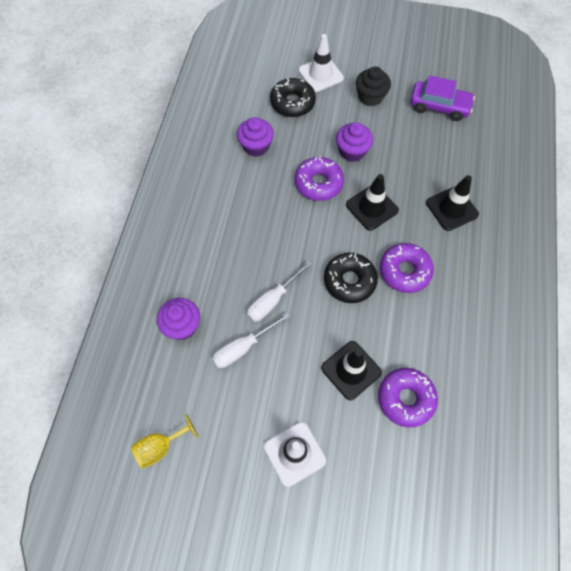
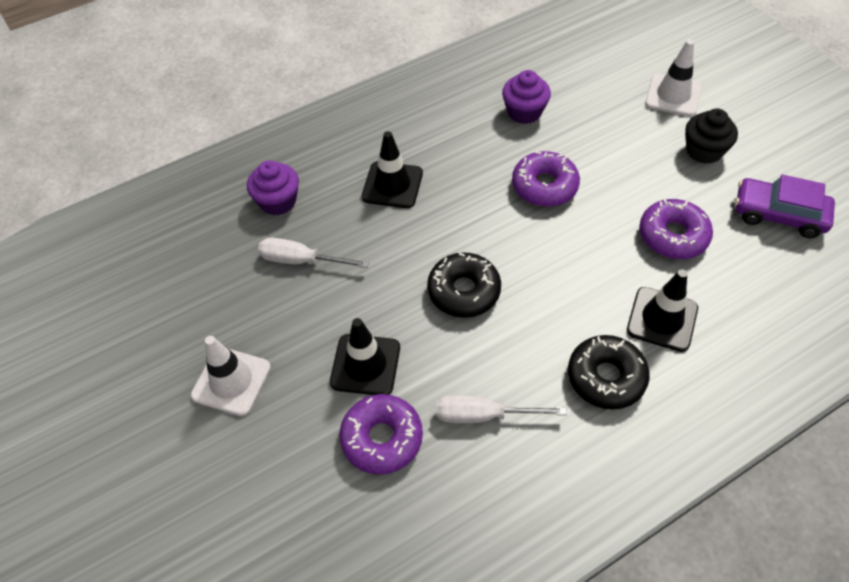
camera: 50 degrees right, 10 degrees down
yellow goblet [131,414,199,469] -> none
white screwdriver [247,260,312,322] -> white screwdriver moved to [436,395,567,423]
black donut [270,78,316,117] -> black donut moved to [568,335,650,410]
purple cupcake [336,122,373,162] -> none
black traffic cone [346,174,399,231] -> black traffic cone moved to [362,131,423,208]
purple donut [380,243,434,293] -> purple donut moved to [639,199,713,259]
purple car [410,75,475,121] -> purple car turned 135 degrees clockwise [735,174,835,238]

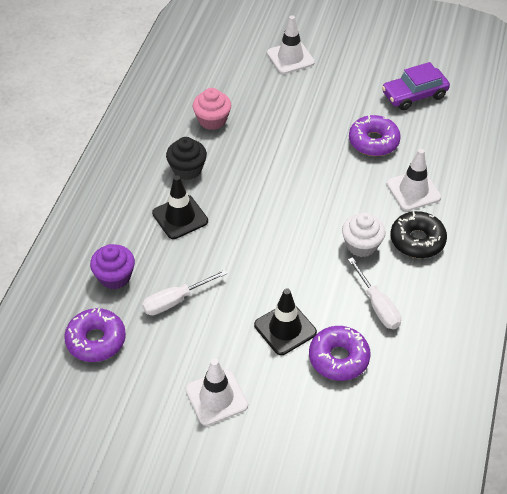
camera: 45 degrees left, 5 degrees down
black donut [427,252,501,318] -> none
white screwdriver [436,395,567,423] -> white screwdriver turned 75 degrees counterclockwise [348,257,401,329]
purple cupcake [502,70,551,124] -> pink cupcake [193,88,231,130]
purple donut [512,151,580,207] -> purple donut moved to [64,308,126,362]
black traffic cone [627,269,698,352] -> white traffic cone [387,149,441,211]
black cupcake [685,109,738,164] -> black cupcake moved to [166,137,207,180]
none -> white cupcake [342,213,386,257]

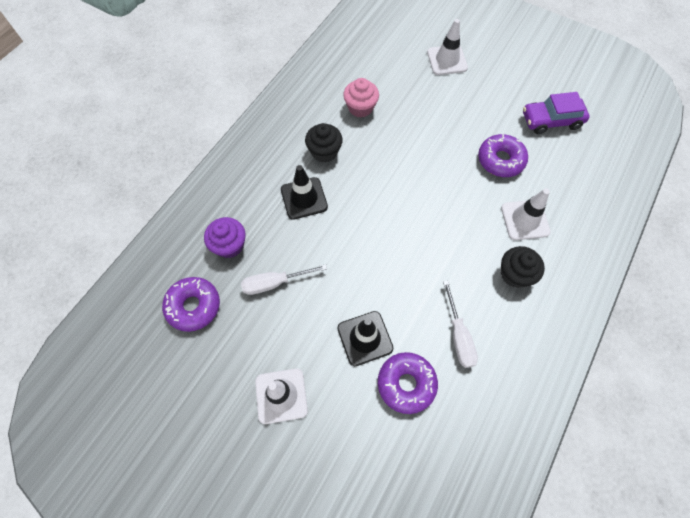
camera: 15 degrees right, 15 degrees up
white cupcake [342,213,386,257] -> none
black donut [391,211,447,258] -> black cupcake [501,246,545,288]

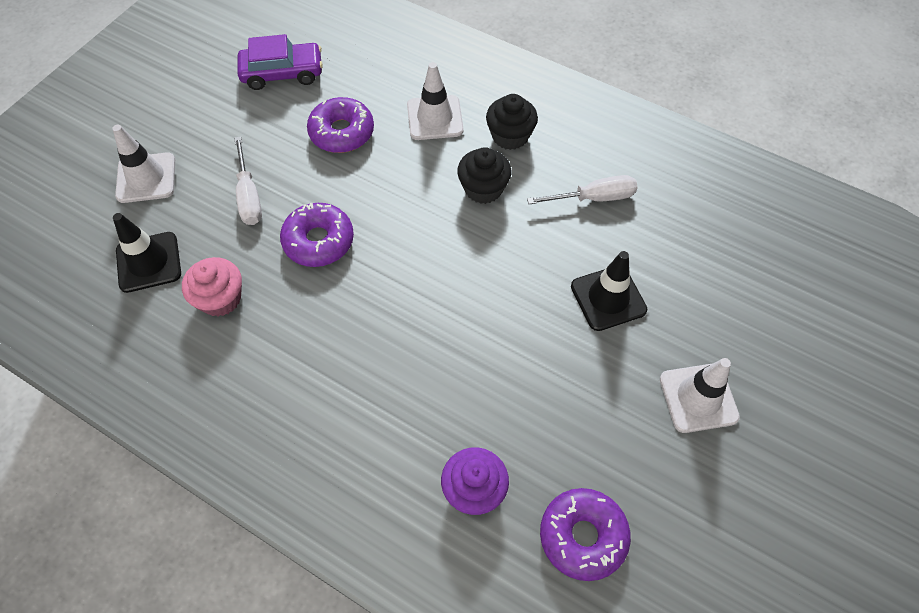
camera: 90 degrees left, 5 degrees down
white screwdriver [241,264,327,295] -> white screwdriver moved to [234,136,262,225]
black traffic cone [281,165,328,220] -> black traffic cone moved to [113,213,181,293]
black cupcake [305,123,343,163] -> black cupcake moved to [457,147,511,204]
purple donut [378,352,438,414] -> purple donut moved to [280,203,354,267]
purple car [523,92,590,134] -> purple car turned 90 degrees counterclockwise [238,34,323,90]

